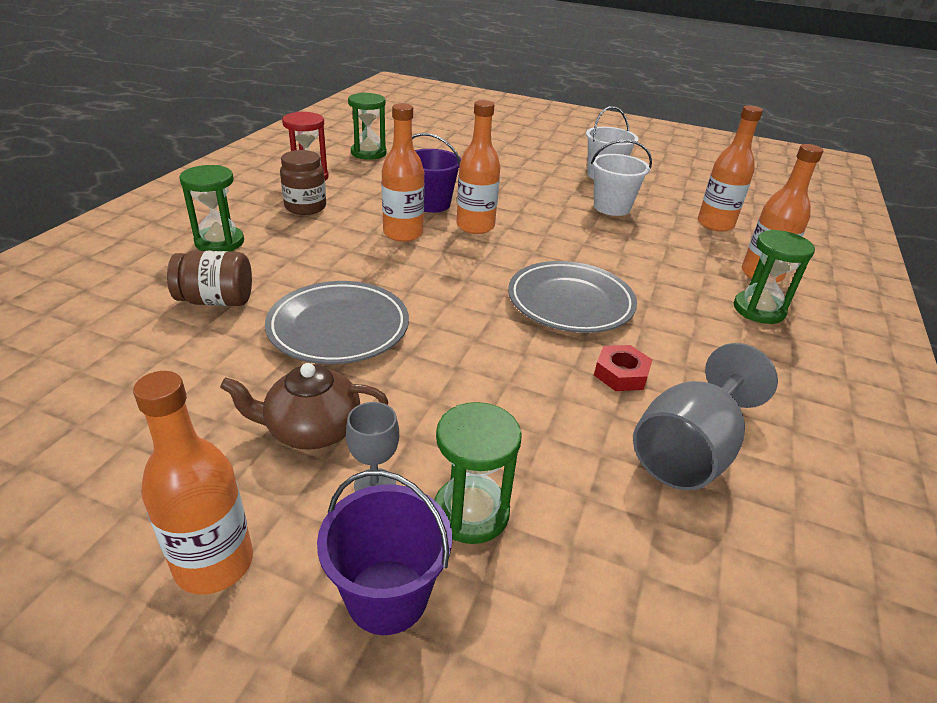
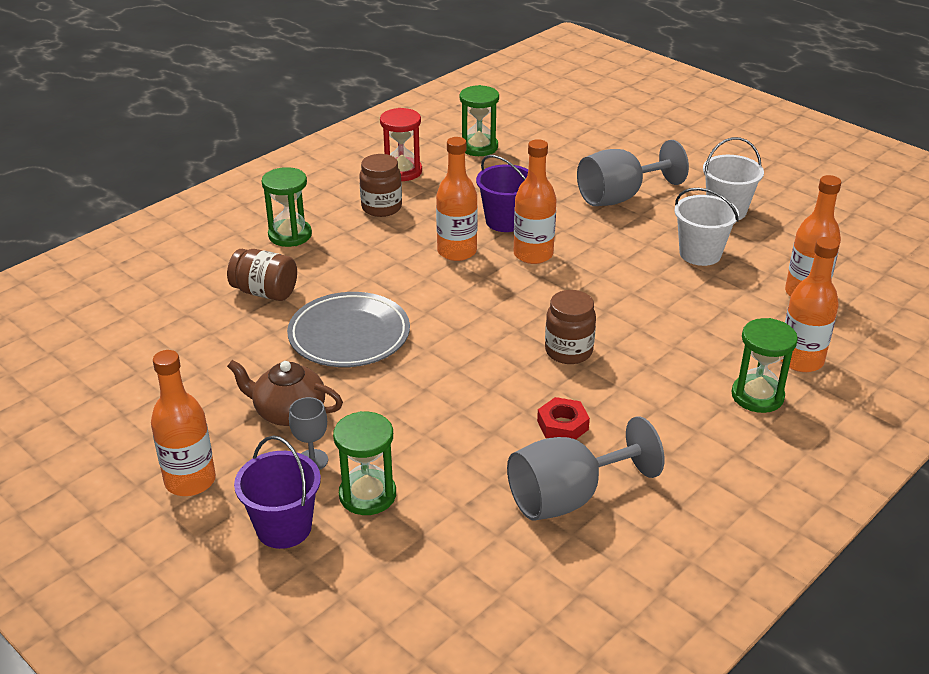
camera: 25 degrees right, 0 degrees up
grey plate [508,261,637,333] -> brown jar [545,290,596,364]
none -> grey goblet [577,140,689,206]

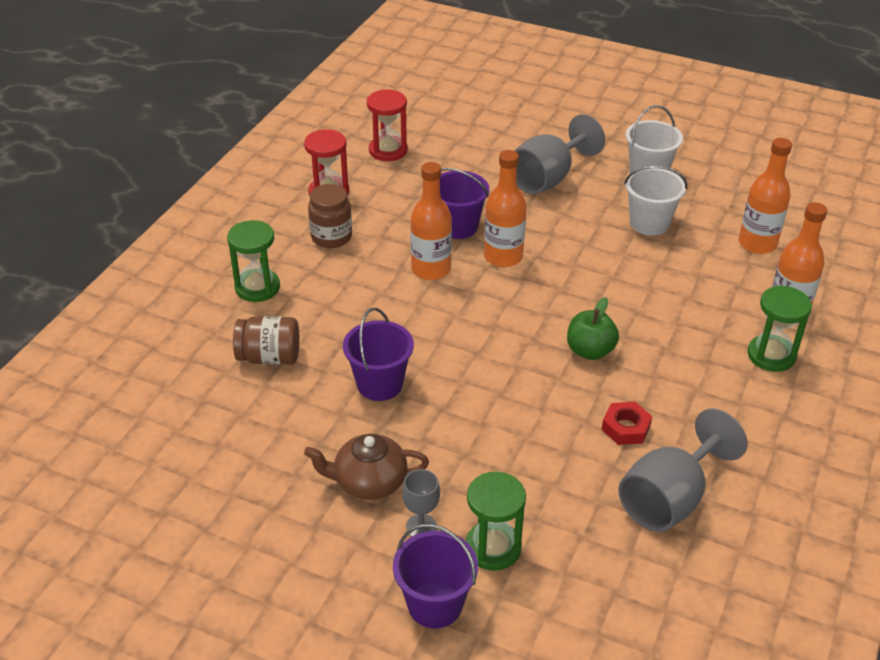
camera: 20 degrees left, 5 degrees up
orange bottle [151,350,216,496] -> none
grey plate [287,292,410,367] -> purple bucket [343,308,414,401]
green hourglass [460,85,499,156] -> red hourglass [367,90,408,161]
brown jar [545,290,596,364] -> green apple [567,297,619,360]

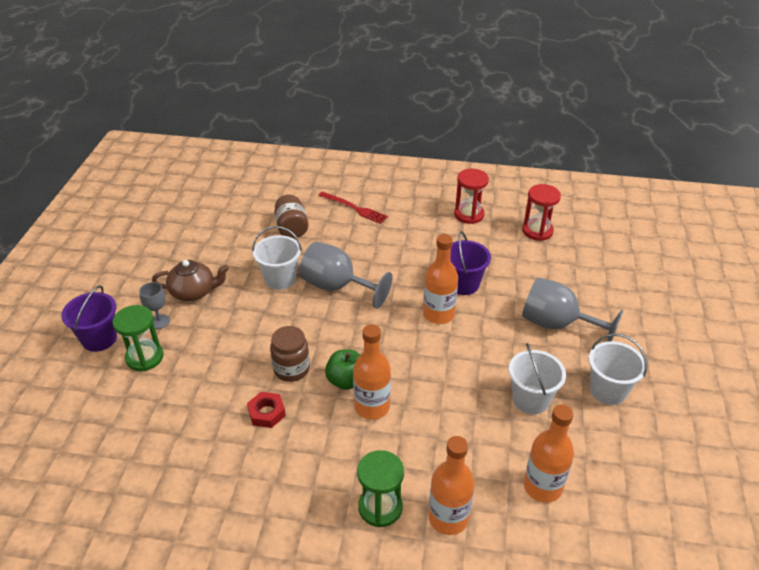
camera: 75 degrees right, 0 degrees up
green hourglass [227,220,280,302] -> red fork [318,191,388,224]
brown teapot [304,434,429,500] -> brown teapot turned 105 degrees clockwise [152,260,229,301]
brown jar [308,184,352,248] -> brown jar moved to [270,326,310,382]
purple bucket [343,308,414,401] -> white bucket [252,226,302,290]
orange bottle [410,162,452,280] -> orange bottle moved to [353,324,391,420]
grey goblet [618,408,747,532] -> grey goblet moved to [299,242,393,309]

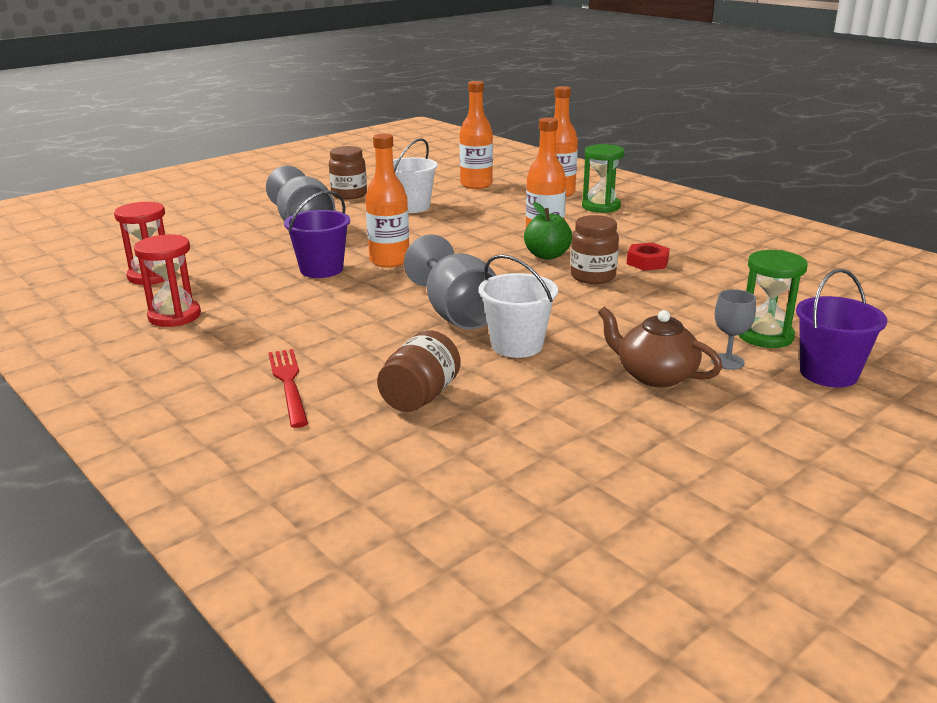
camera: 140 degrees left, 15 degrees down
white bucket [589,333,647,405] -> brown jar [329,146,367,199]

